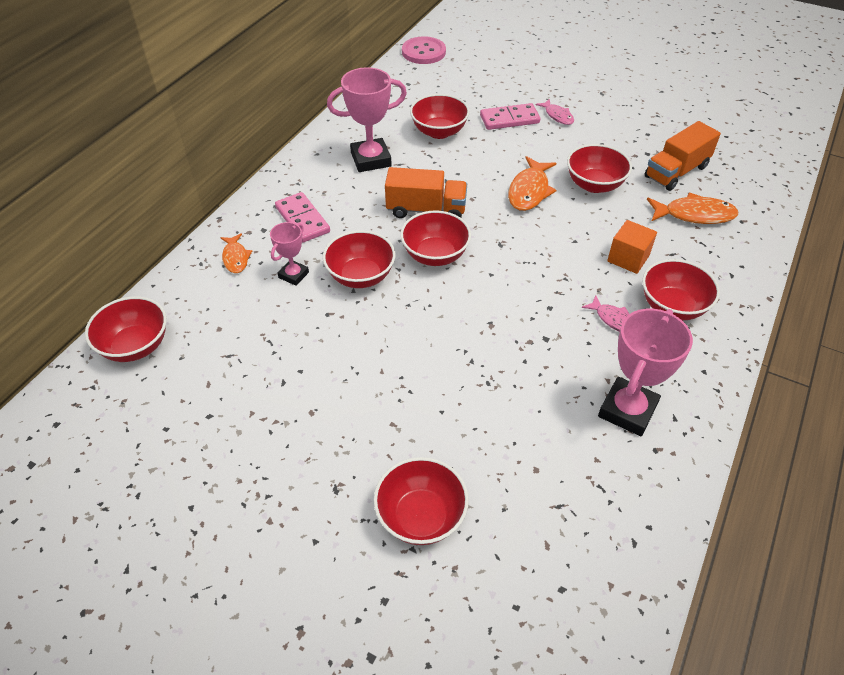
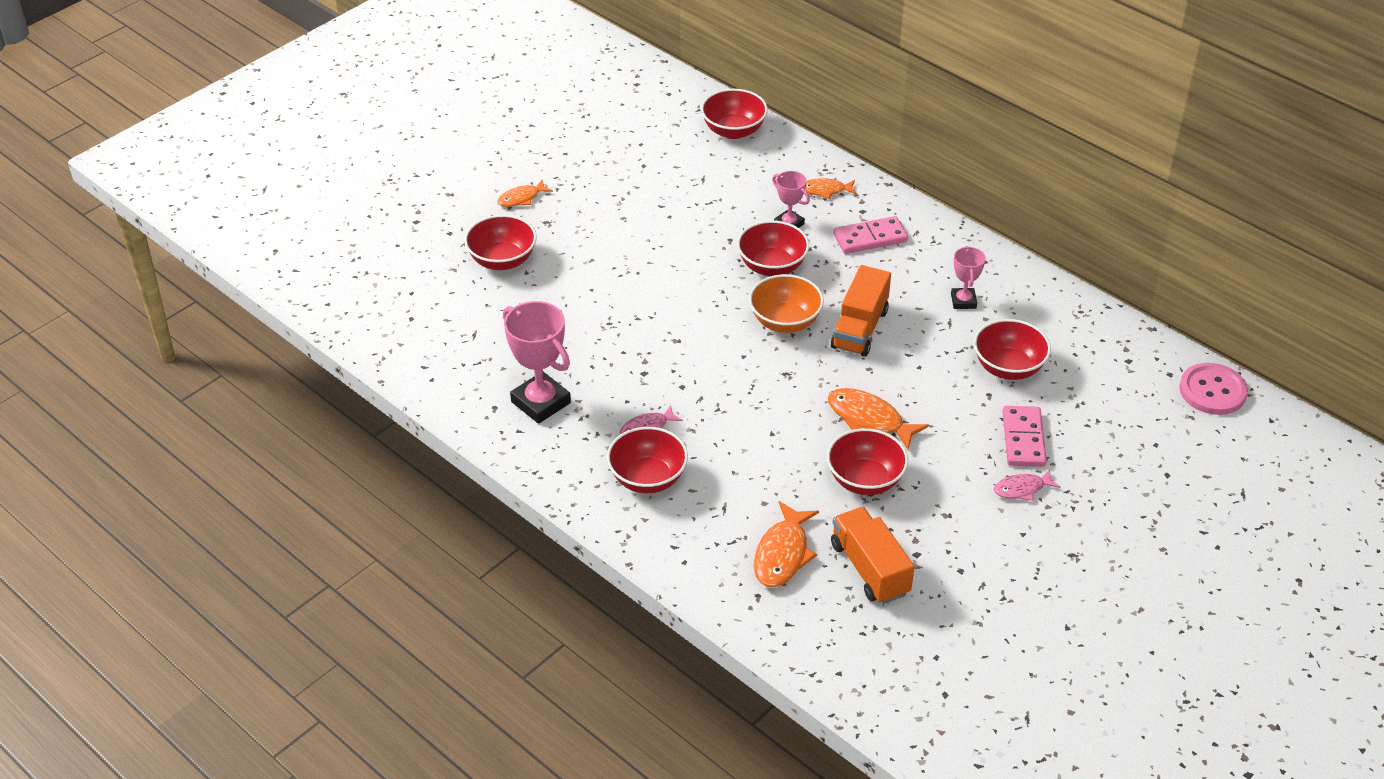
camera: 105 degrees right, 5 degrees down
pink trophy [327,67,407,172] -> pink trophy [951,246,986,309], size x0.56
red bowl [400,211,471,266] -> orange bowl [749,274,824,333]
orange cube [607,220,657,274] -> none
none -> orange fish [497,180,553,207]

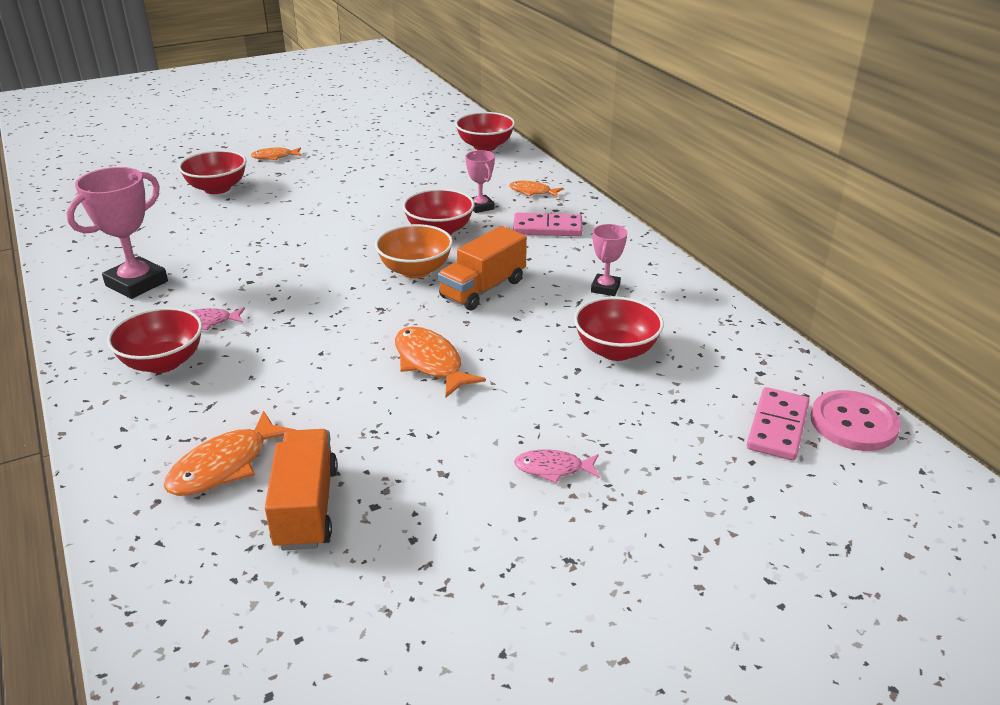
camera: 20 degrees right, 10 degrees down
pink trophy [503,301,571,424] -> pink trophy turned 60 degrees clockwise [67,167,168,299]
red bowl [827,428,908,495] -> none
pink domino [1002,406,1047,467] -> pink domino moved to [747,387,810,460]

